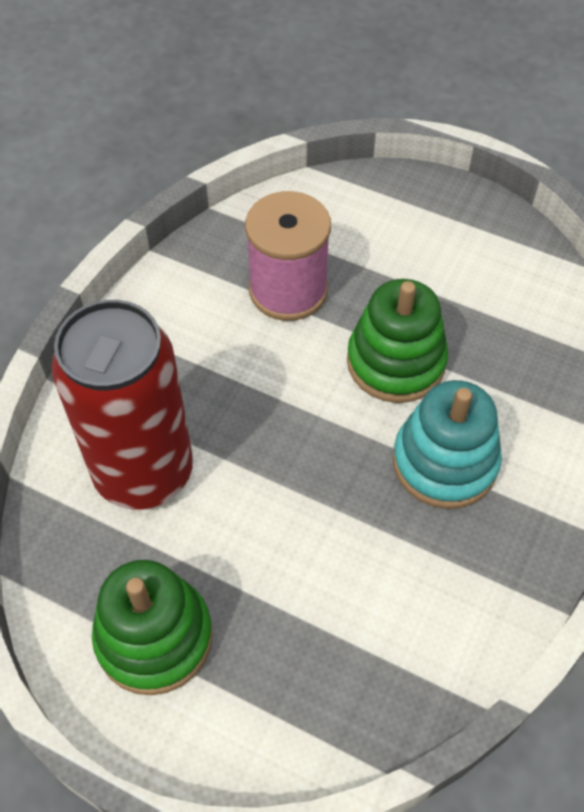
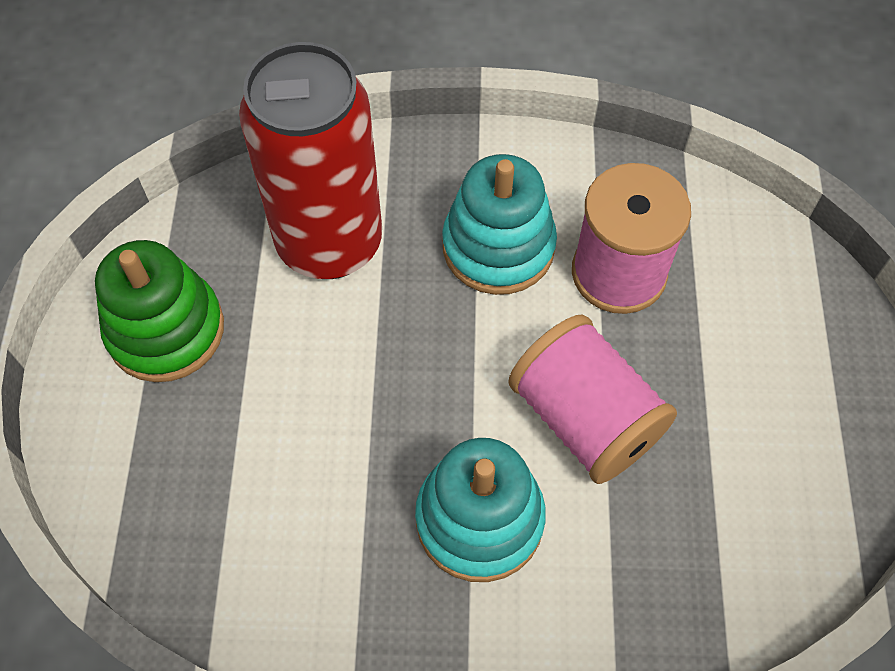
camera: 65 degrees right, 5 degrees up
green stacking toy [347,279,448,403] -> pink spool [508,314,677,484]
none -> turquoise stacking toy [442,154,557,295]

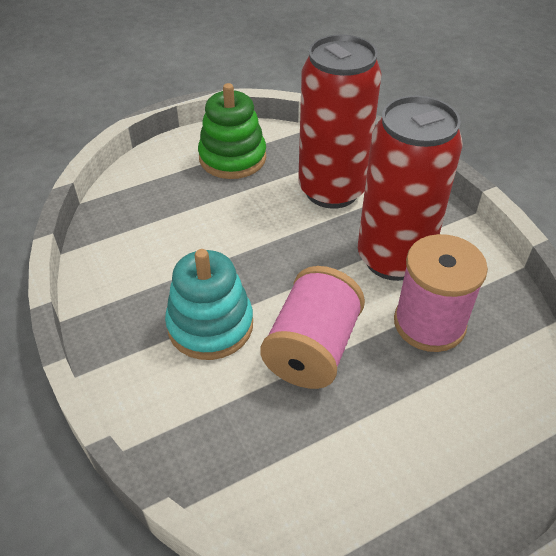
camera: 60 degrees right, 15 degrees down
turquoise stacking toy [442,154,557,295] -> red can [358,96,463,281]

